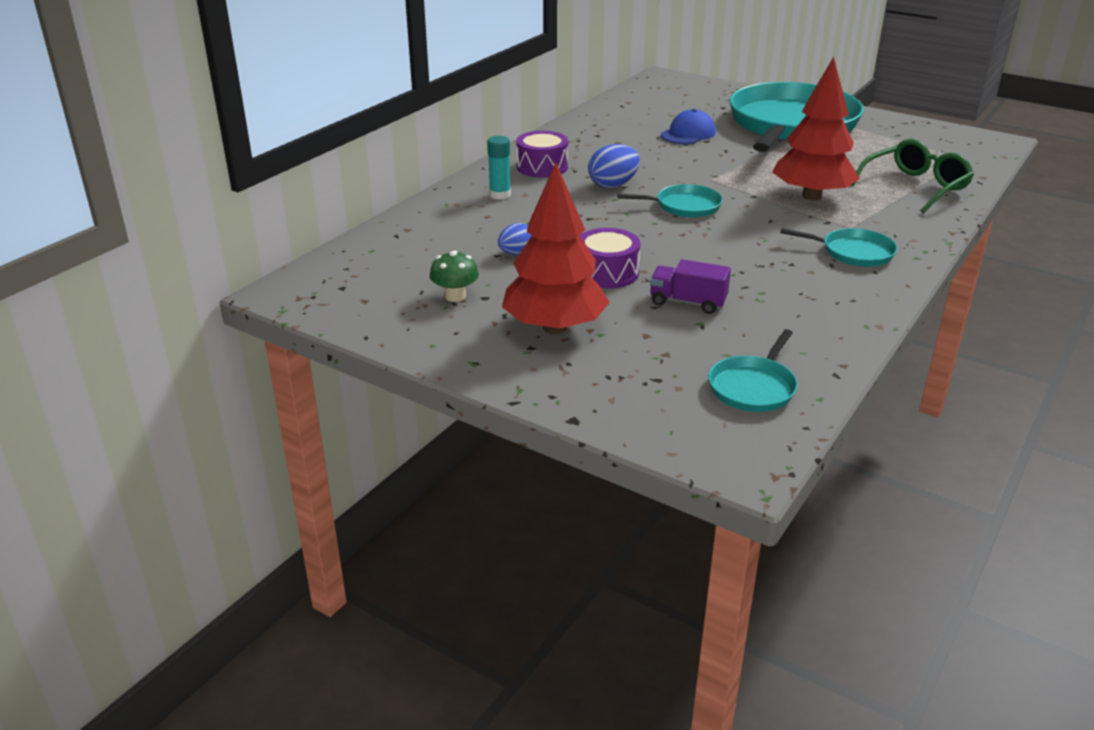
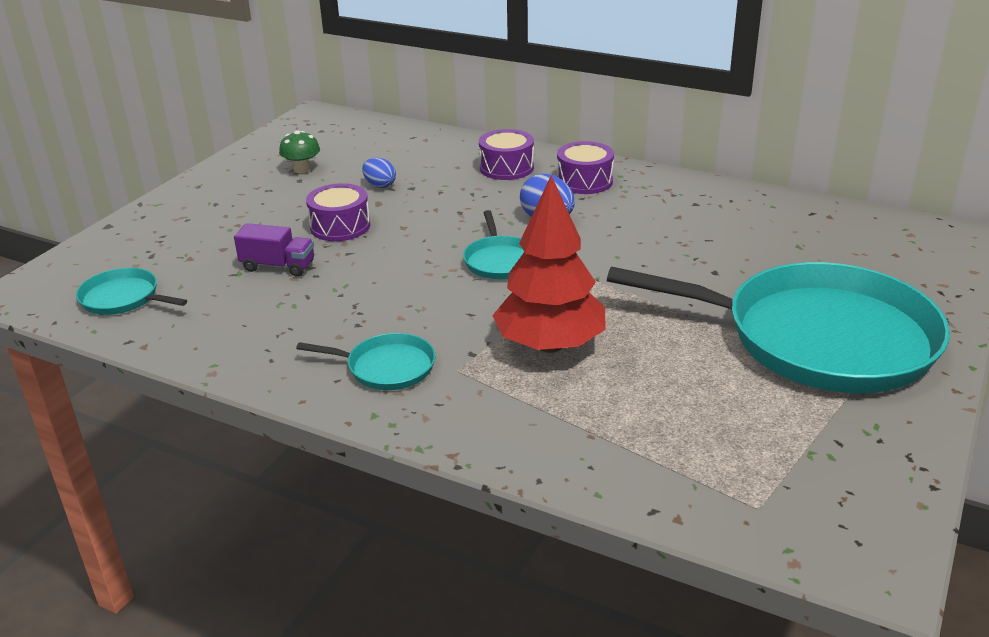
camera: 85 degrees right, 0 degrees up
turquoise glue stick [487,136,511,200] -> purple drum [479,129,534,180]
red tree [502,163,610,334] -> none
purple truck [650,259,731,314] -> purple truck turned 90 degrees clockwise [234,223,314,277]
blue cap [661,109,716,144] -> none
turquoise pan [780,228,897,267] -> turquoise pan turned 90 degrees counterclockwise [296,333,435,390]
green glasses [851,139,974,213] -> none

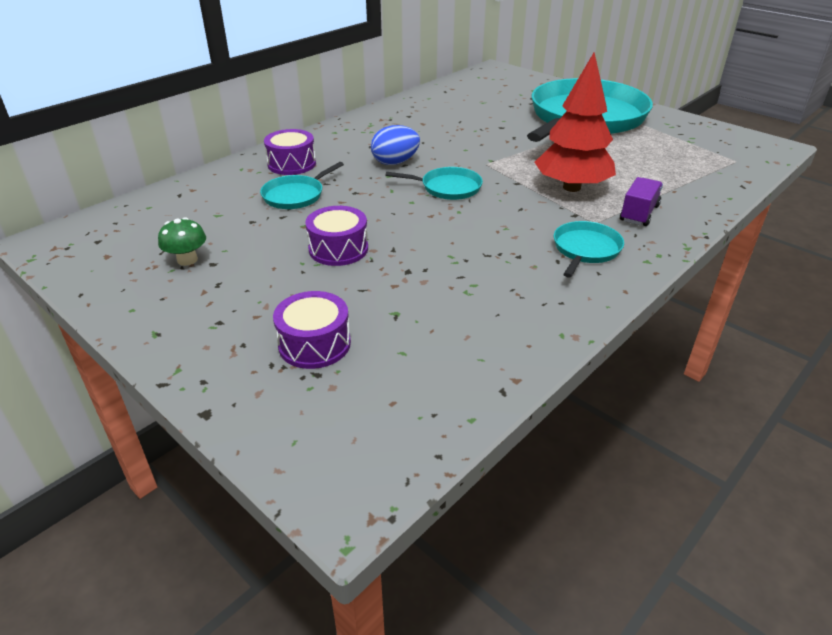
camera: 75 degrees left, 5 degrees up
turquoise pan [76,268,187,315] -> turquoise pan moved to [260,162,344,209]
purple truck [234,223,314,277] -> purple truck moved to [620,177,663,226]
blue egg [362,158,396,188] -> none
purple drum [557,141,614,194] -> purple drum moved to [273,291,351,369]

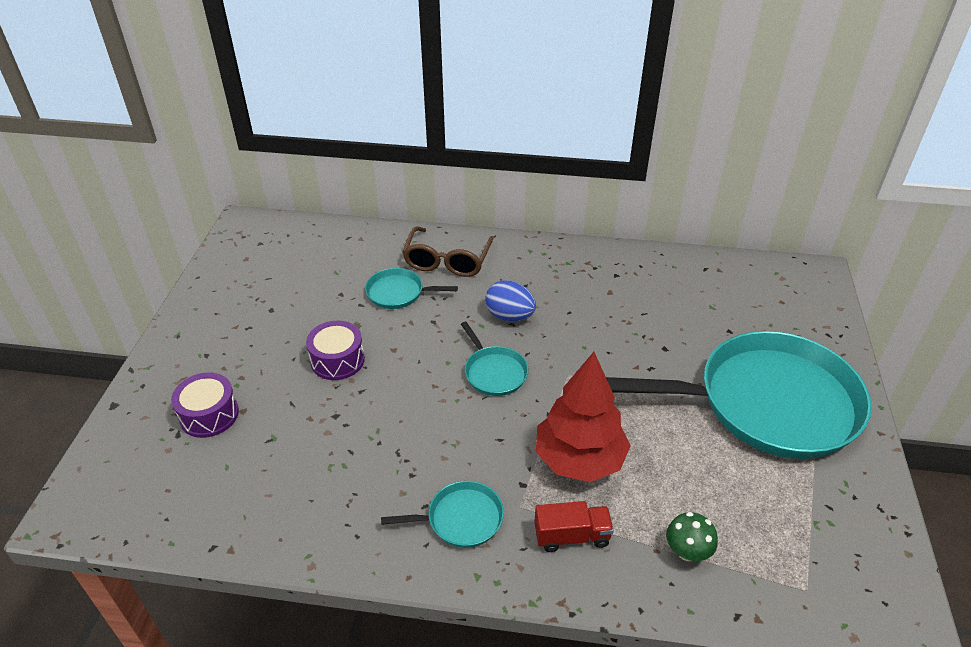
camera: 55 degrees right, 5 degrees up
green mushroom [158,217,206,266] -> green mushroom moved to [666,512,718,561]
purple drum [264,129,316,175] -> brown glasses [402,227,494,277]
purple truck [620,177,663,226] -> red truck [534,501,614,552]

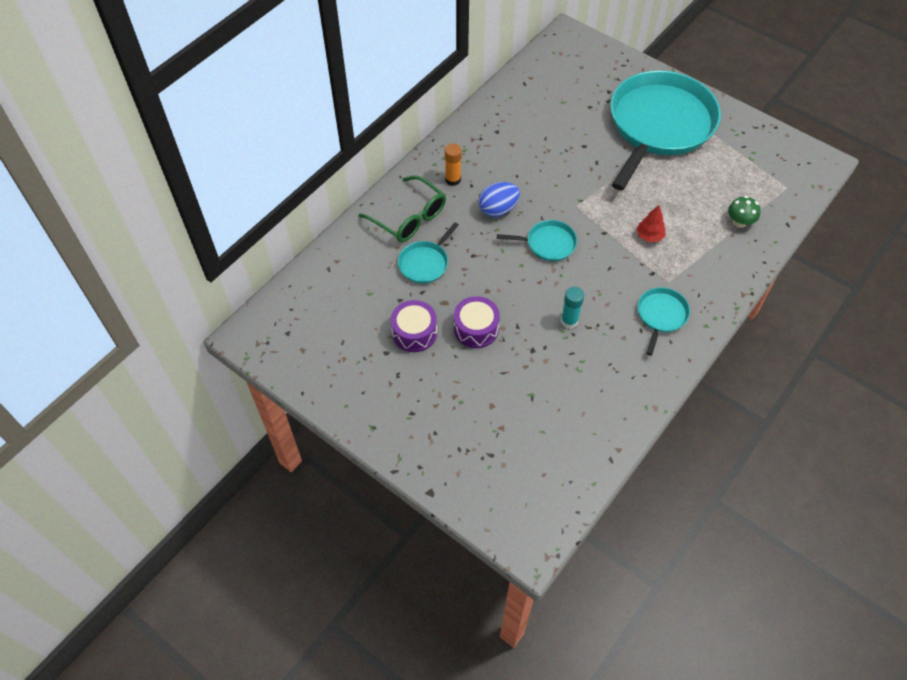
camera: 60 degrees left, 15 degrees up
purple drum [171,373,239,438] -> purple drum moved to [391,300,437,352]
brown glasses [402,227,494,277] -> green glasses [358,175,446,242]
red truck [534,501,614,552] -> none
red tree [536,352,631,482] -> red tree [636,205,665,242], size x0.45
none -> orange glue stick [445,144,462,186]
none -> turquoise glue stick [561,287,584,328]

